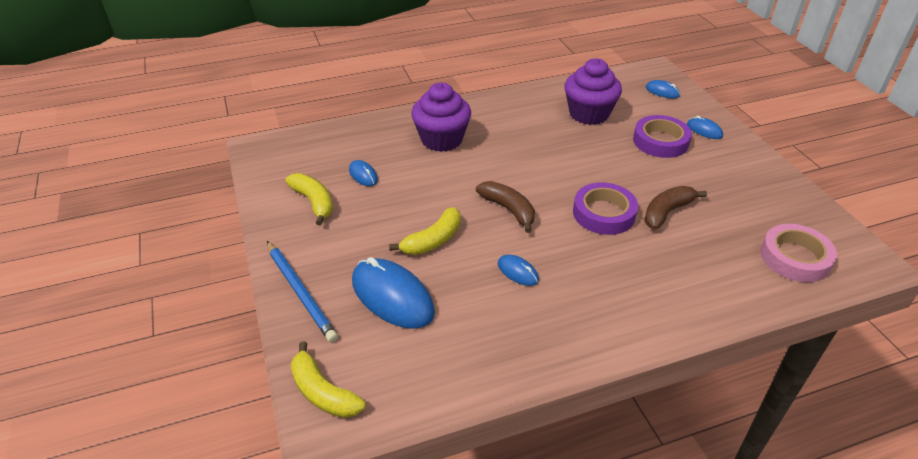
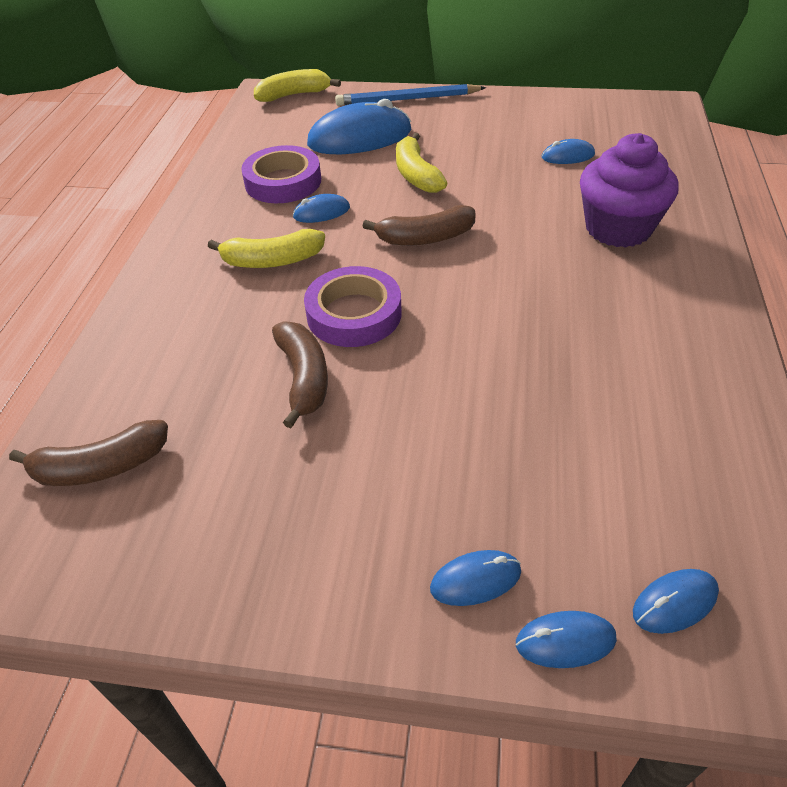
camera: 120 degrees right, 5 degrees up
yellow banana [285,173,333,225] -> yellow banana moved to [208,229,325,268]
purple cupcake [565,58,622,125] -> none
purple tape [633,115,692,158] -> purple tape moved to [241,145,321,203]
pink tape [761,224,837,282] -> brown banana [9,420,168,486]
none -> blue mouse [516,611,617,668]

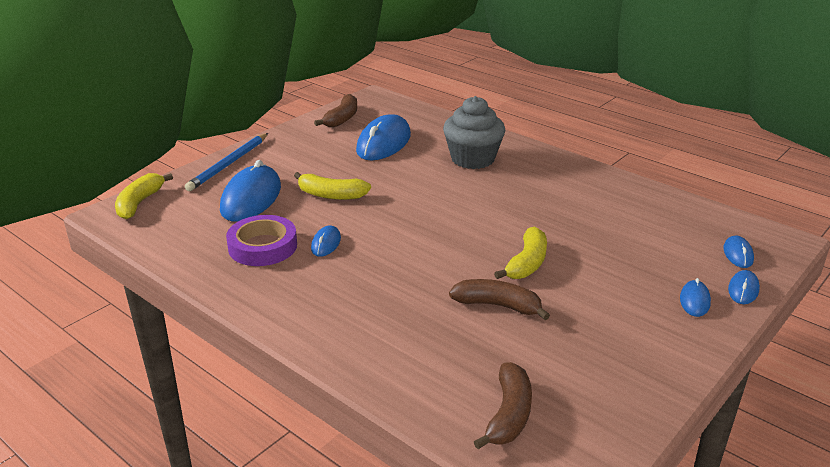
camera: 60 degrees left, 15 degrees down
yellow banana [208,229,325,268] -> yellow banana moved to [494,226,547,279]
purple tape [304,266,402,347] -> none
brown banana [362,205,476,245] -> brown banana moved to [314,94,357,127]
blue mouse [542,139,595,164] -> blue mouse [356,114,411,160], size x2.09
purple cupcake [580,133,679,248] -> grey cupcake [443,96,505,169]

